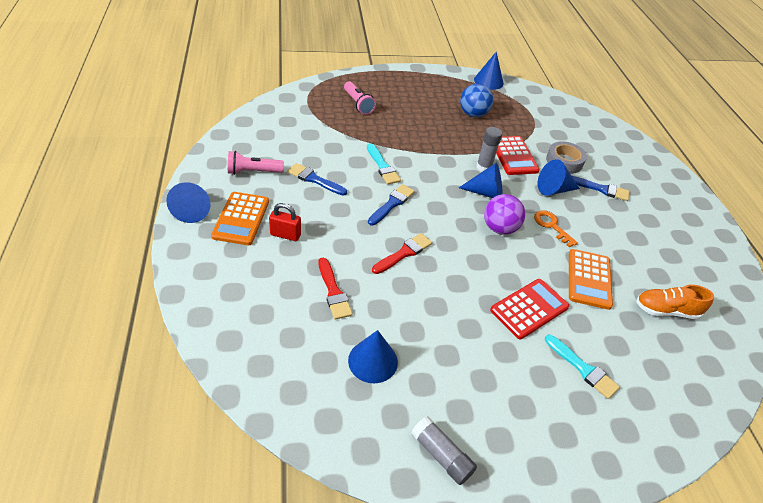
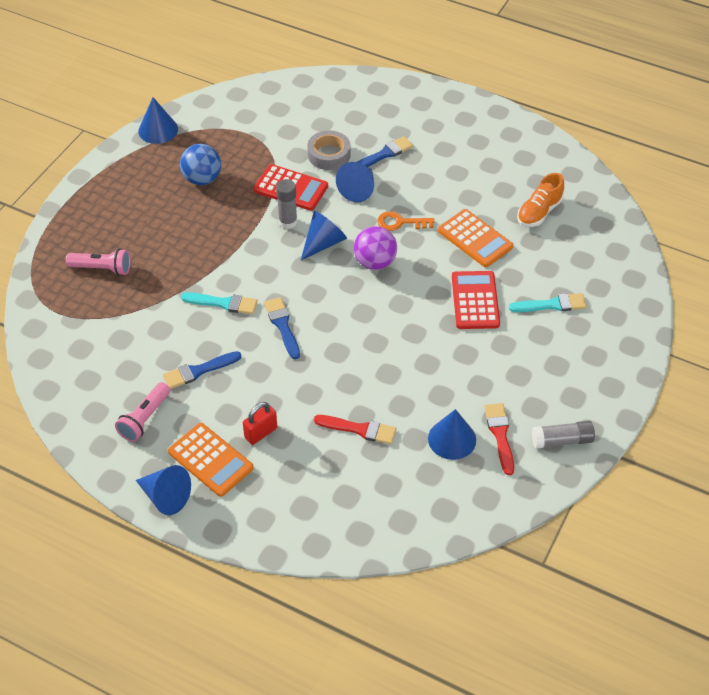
camera: 50 degrees left, 5 degrees up
red brush [372,233,432,274] -> red brush moved to [484,403,514,475]

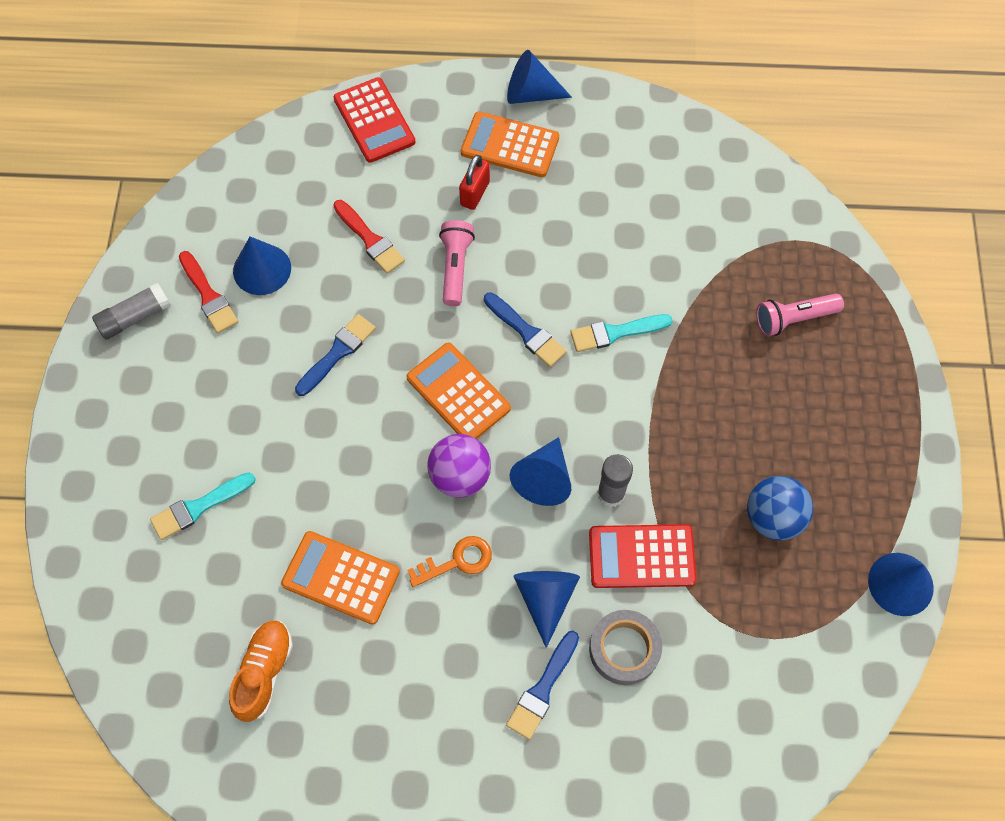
camera: 155 degrees right, 15 degrees up
pink flashlight [115,382,170,442] -> pink flashlight moved to [439,220,475,306]
blue brush [163,351,241,389] -> blue brush moved to [295,314,376,396]
red brush [314,415,396,444] -> red brush turned 120 degrees counterclockwise [333,200,405,274]
red calculator [452,271,500,329] -> red calculator moved to [334,77,415,163]
none -> orange calculator [406,342,511,439]

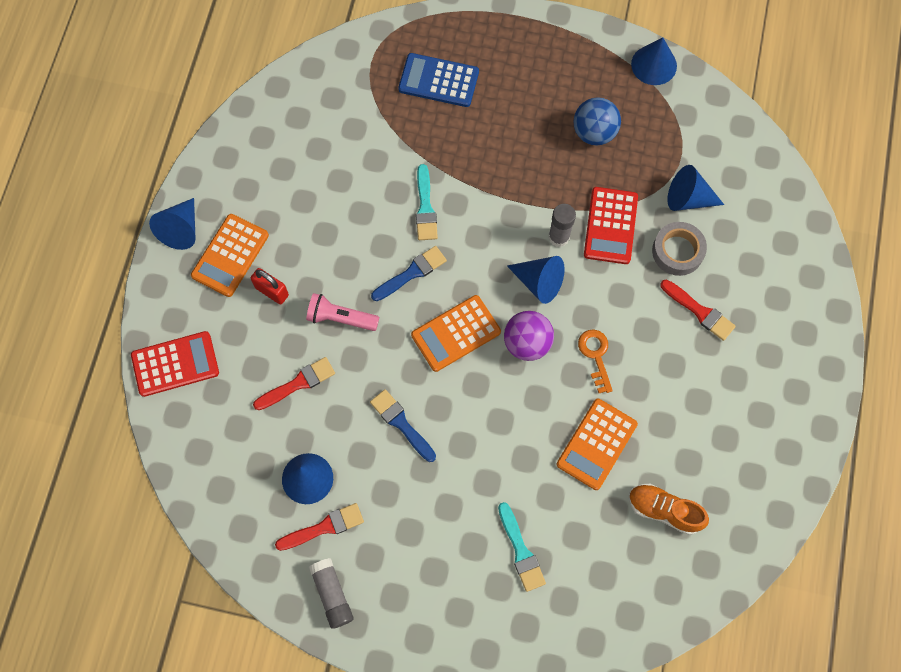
camera: 80 degrees left, 5 degrees up
blue brush [506,631,579,740] -> red brush [660,279,736,341]
blue cone [514,571,580,648] -> blue cone moved to [667,165,724,211]
pink flashlight [756,293,844,336] -> blue calculator [398,53,479,107]

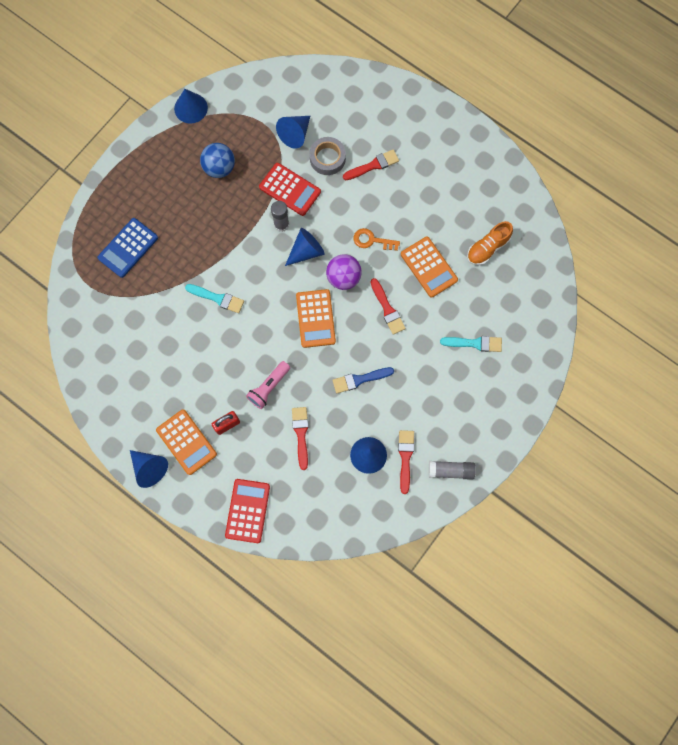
camera: 65 degrees left, 5 degrees up
blue brush [371,246,447,301] -> none
none -> red brush [370,278,406,335]

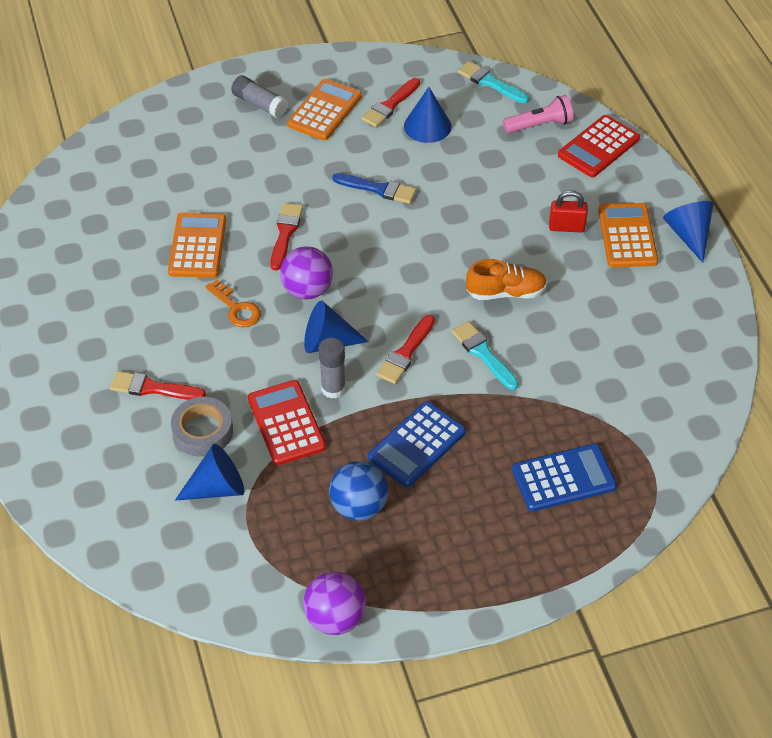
camera: 145 degrees left, 25 degrees down
blue cone [174,89,208,124] -> purple ball [303,572,366,635]
pink flashlight [246,361,290,409] -> pink flashlight moved to [503,95,573,133]
red brush [292,407,309,470] -> red brush moved to [376,315,435,384]
orange calculator [296,289,336,348] -> orange calculator moved to [287,79,362,141]
grey glue stick [428,461,476,480] -> grey glue stick moved to [231,75,288,118]
turquoise brush [440,336,502,352] -> turquoise brush moved to [458,61,529,104]
orange shoe [467,221,513,265] -> orange shoe moved to [466,259,547,300]
none -> blue calculator [368,401,466,487]

